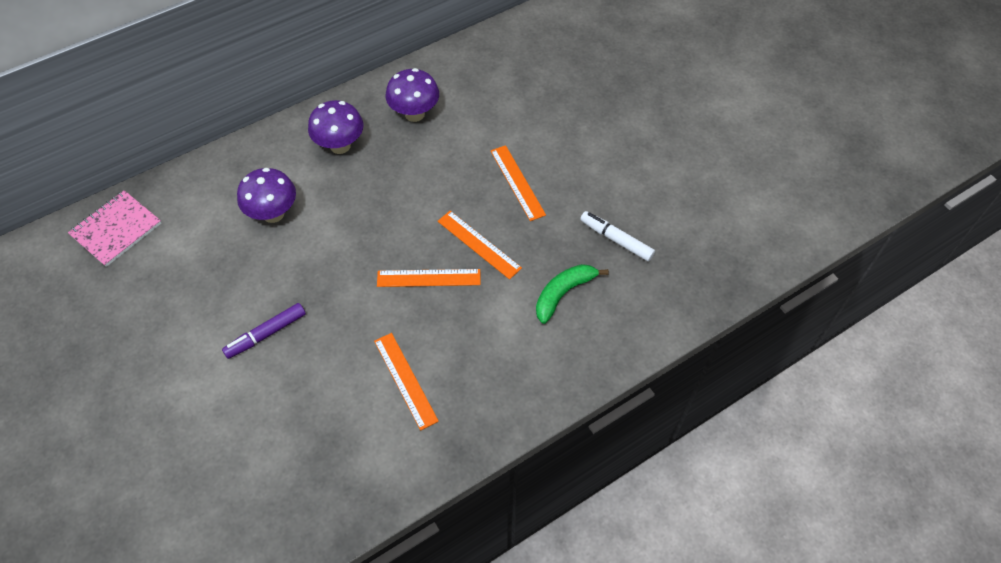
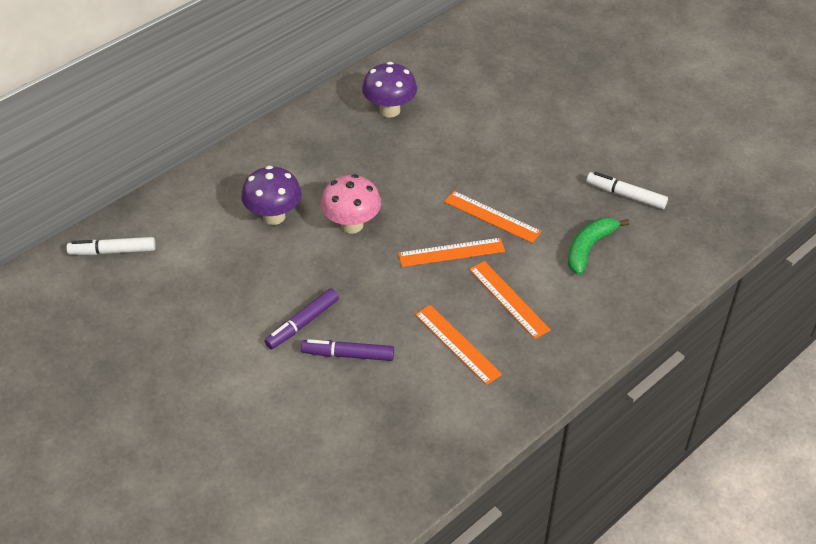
camera: 10 degrees left, 10 degrees down
pink notebook [68,190,161,267] -> white marker [67,237,156,255]
purple mushroom [308,100,363,154] -> none
orange ruler [491,145,546,221] -> orange ruler moved to [469,261,551,339]
none -> purple marker [301,339,394,361]
none -> pink mushroom [321,174,381,234]

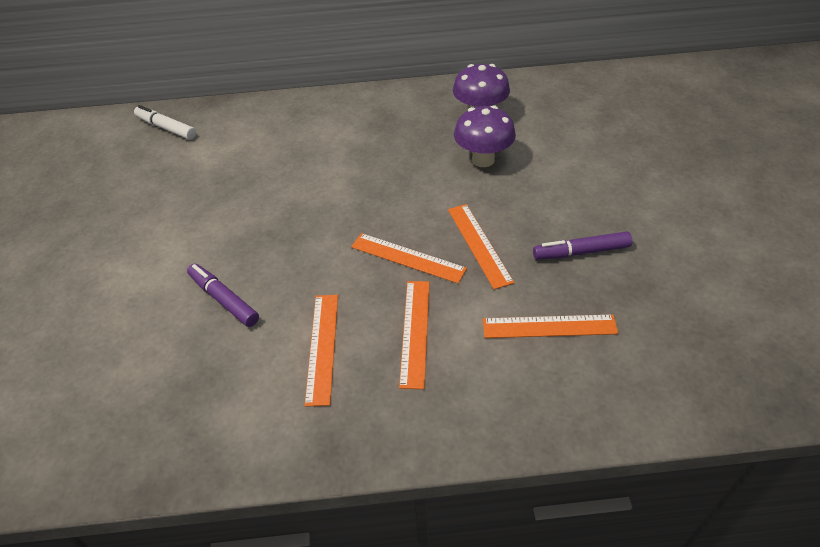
camera: 40 degrees right, 0 degrees up
purple mushroom [241,166,302,225] -> purple mushroom moved to [454,105,516,167]
purple marker [264,288,339,350] -> purple marker moved to [533,231,632,260]
pink mushroom [321,174,381,234] -> none
green banana [568,218,629,275] -> orange ruler [483,314,619,338]
white marker [586,172,668,209] -> none

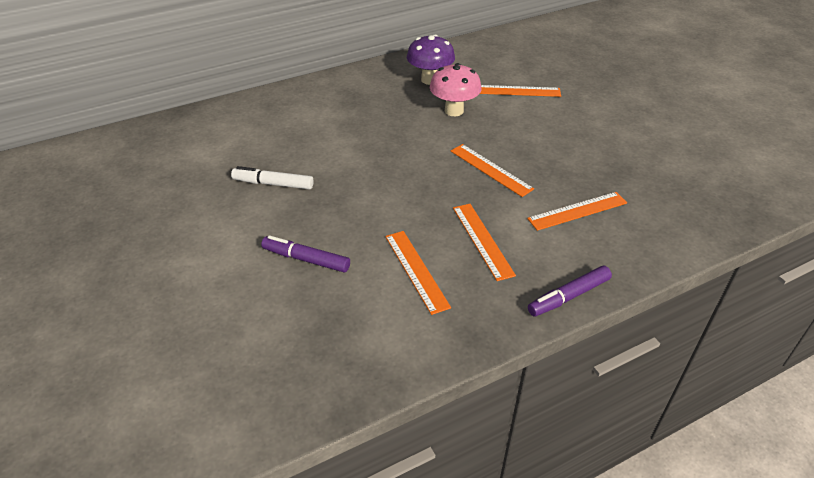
camera: 25 degrees left, 5 degrees down
white marker [134,105,196,140] -> white marker moved to [231,166,314,190]
orange ruler [351,233,467,283] -> orange ruler moved to [480,85,561,97]
purple mushroom [454,105,516,167] -> pink mushroom [430,63,481,116]
purple marker [533,231,632,260] -> purple marker moved to [528,266,612,317]

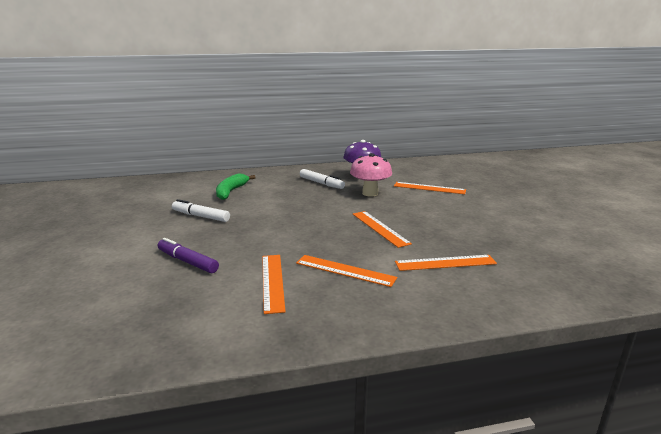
camera: 15 degrees right, 20 degrees down
orange ruler [453,204,516,281] -> orange ruler turned 60 degrees counterclockwise [296,255,397,287]
purple marker [528,266,612,317] -> none
none -> green banana [216,173,256,200]
none -> white marker [300,169,345,189]

